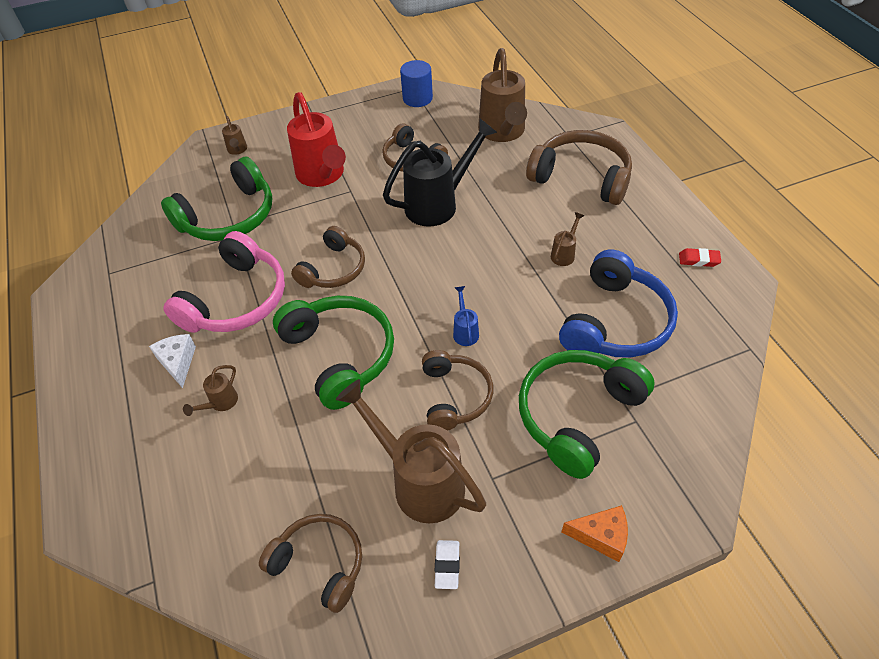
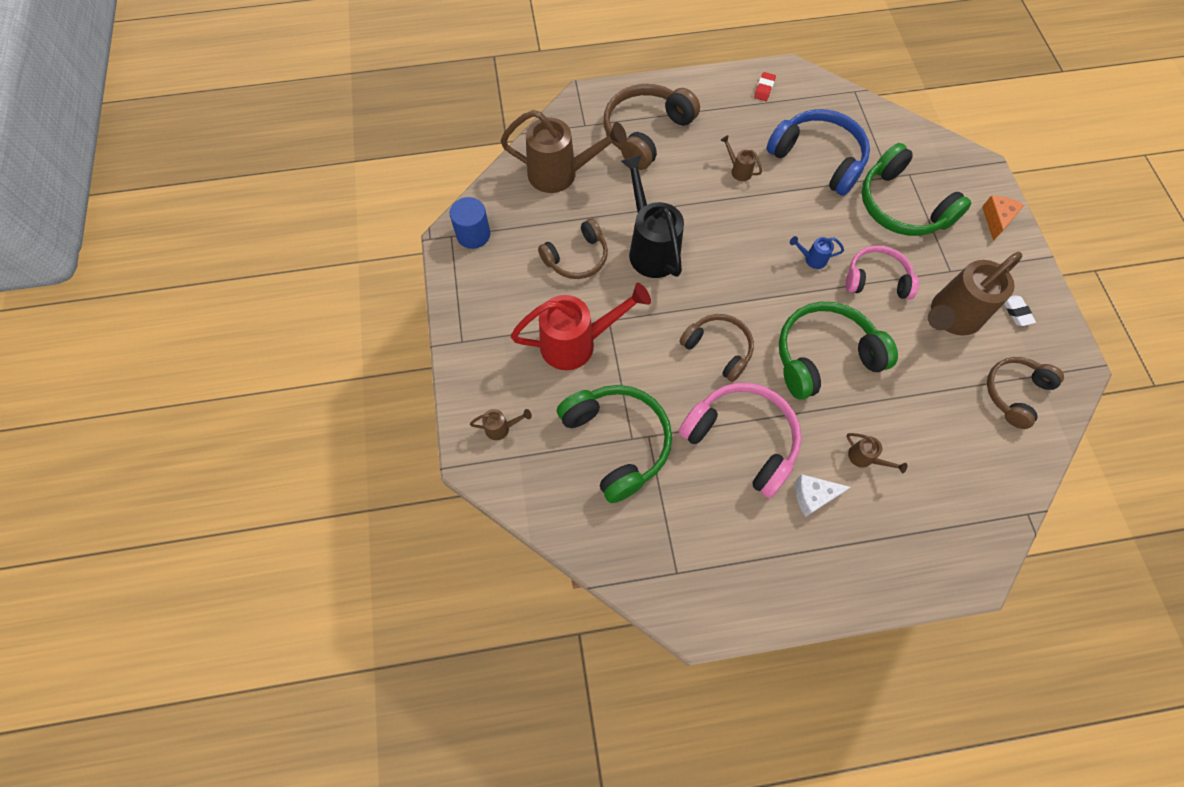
camera: 80 degrees left, 15 degrees up
brown headphones [422,350,493,431] -> pink headphones [845,246,919,300]
white eraser [435,540,460,589] -> white eraser turned 60 degrees clockwise [1004,295,1036,326]

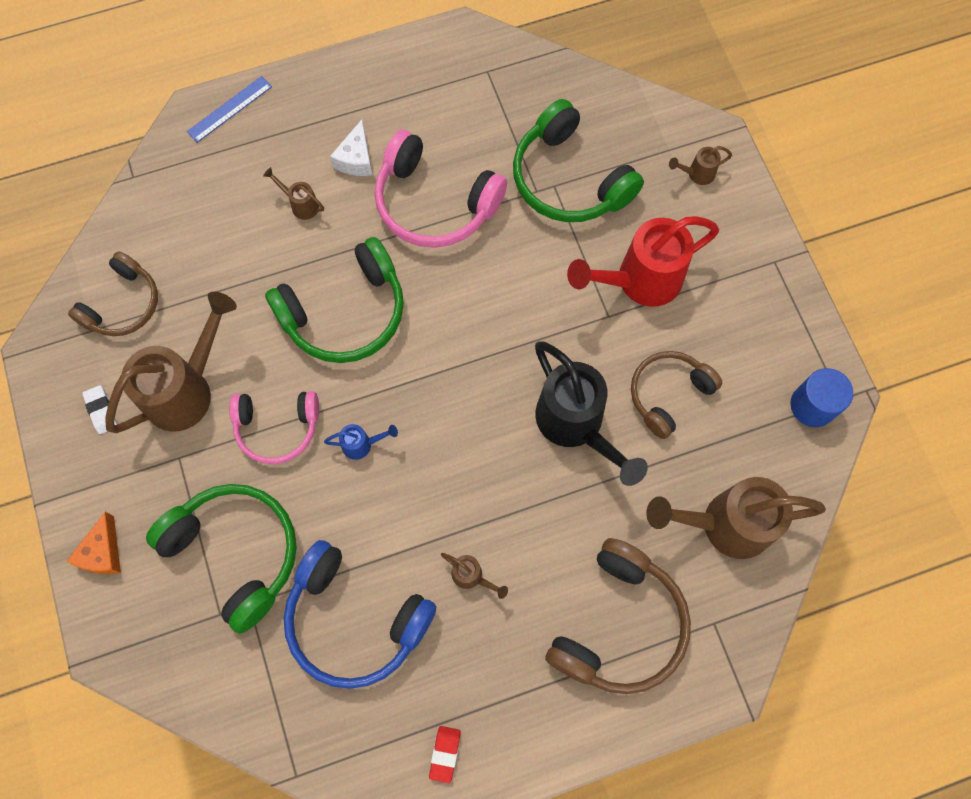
camera: 170 degrees right, 5 degrees up
brown headphones [679,314,754,382] -> none
white cheese [795,474,851,517] -> white cheese turned 120 degrees clockwise [330,120,372,176]
none -> blue ruler [187,76,272,143]

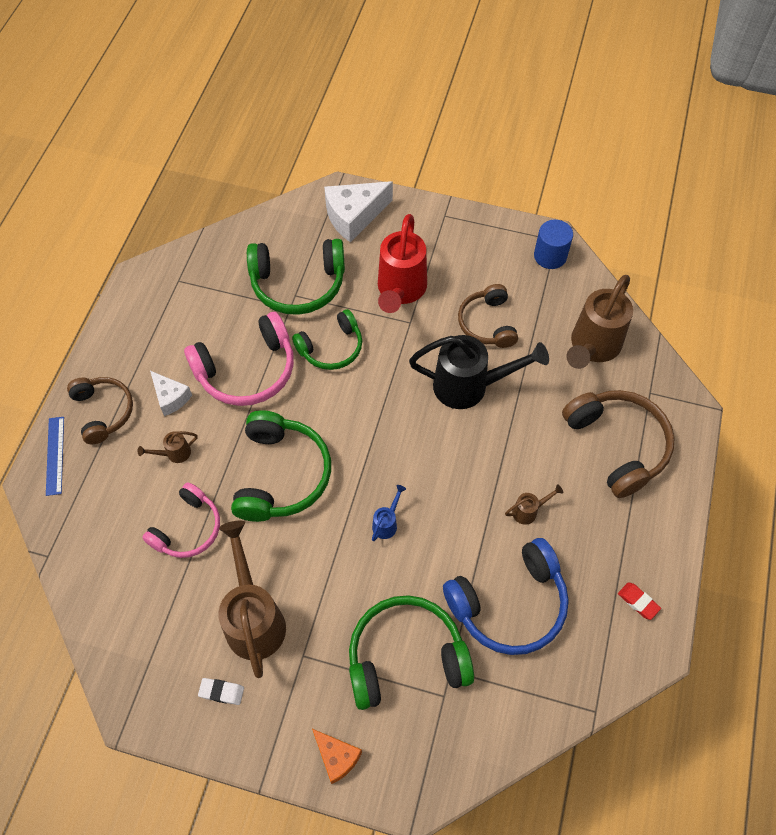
camera: 55 degrees left, 10 degrees down
brown headphones [68,251,158,336] -> brown headphones moved to [67,377,133,444]
pink headphones [229,391,319,464] -> pink headphones moved to [142,482,220,558]
brown watering can [669,146,732,185] -> white cheese [324,181,393,243]
none -> green headphones [292,309,362,370]

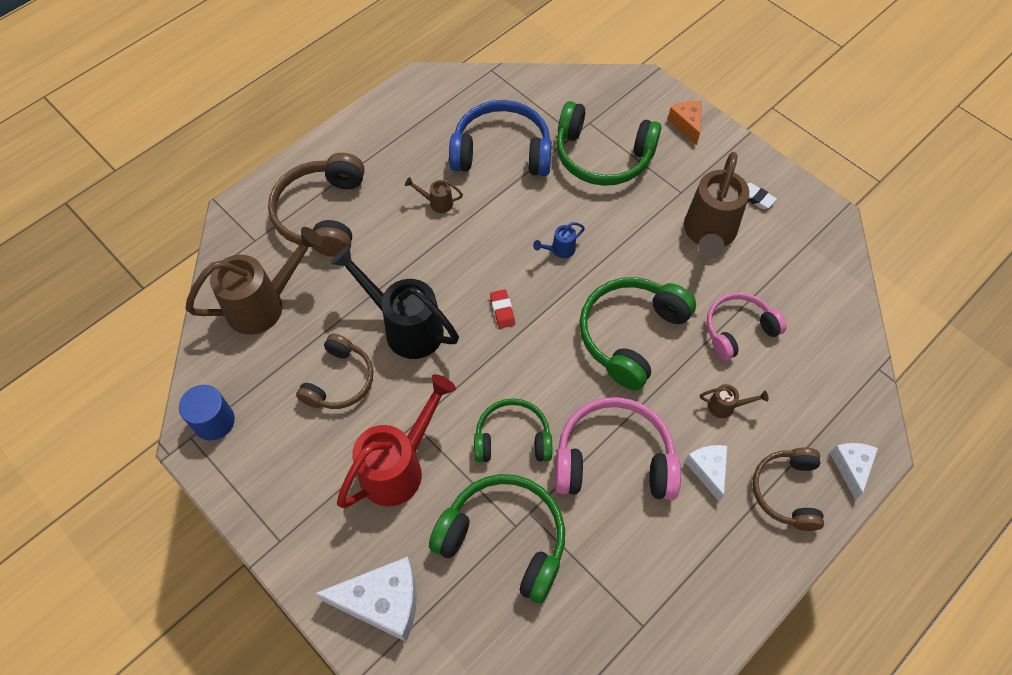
camera: 150 degrees left, 0 degrees up
blue ruler [46,417,64,496] -> white cheese [830,443,878,500]
red eraser [618,582,661,620] -> red eraser moved to [490,289,515,328]

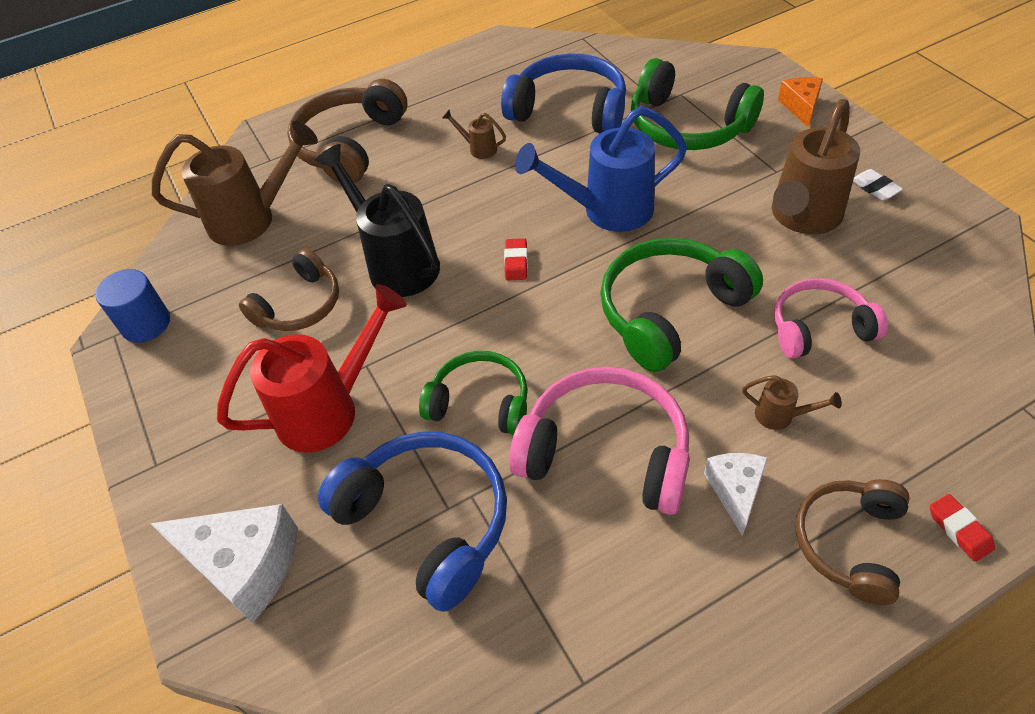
camera: 20 degrees right, 10 degrees down
green headphones [429,474,565,604] -> blue headphones [318,432,507,612]
blue watering can [533,222,585,258] -> blue watering can [515,106,687,232], size x2.32
white cheese [830,443,878,500] -> red eraser [930,494,995,562]

